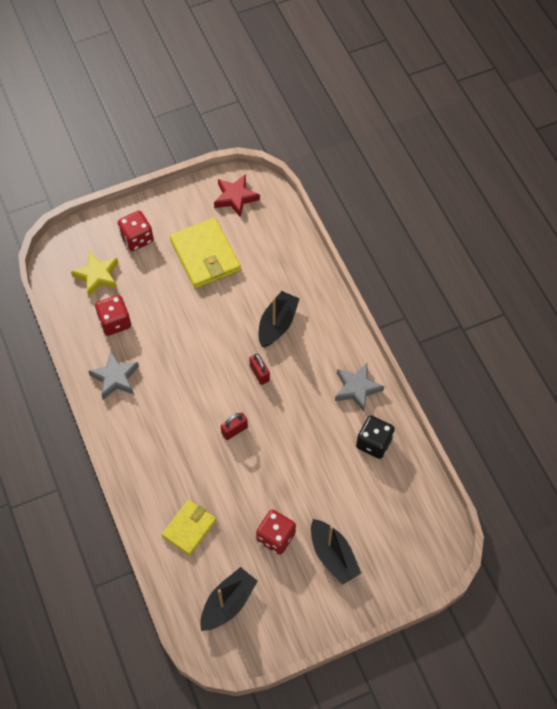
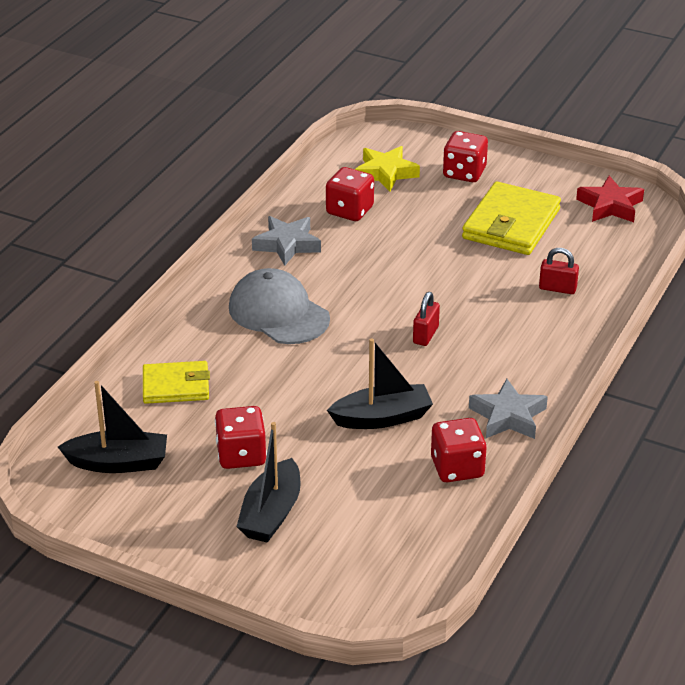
camera: 50 degrees right, 25 degrees down
red padlock [221,412,248,440] -> red padlock moved to [539,248,579,294]
black boat [258,291,300,348] -> black boat moved to [327,338,433,429]
black dice [356,416,395,459] -> red dice [431,418,487,482]
none -> grey cap [229,268,330,344]

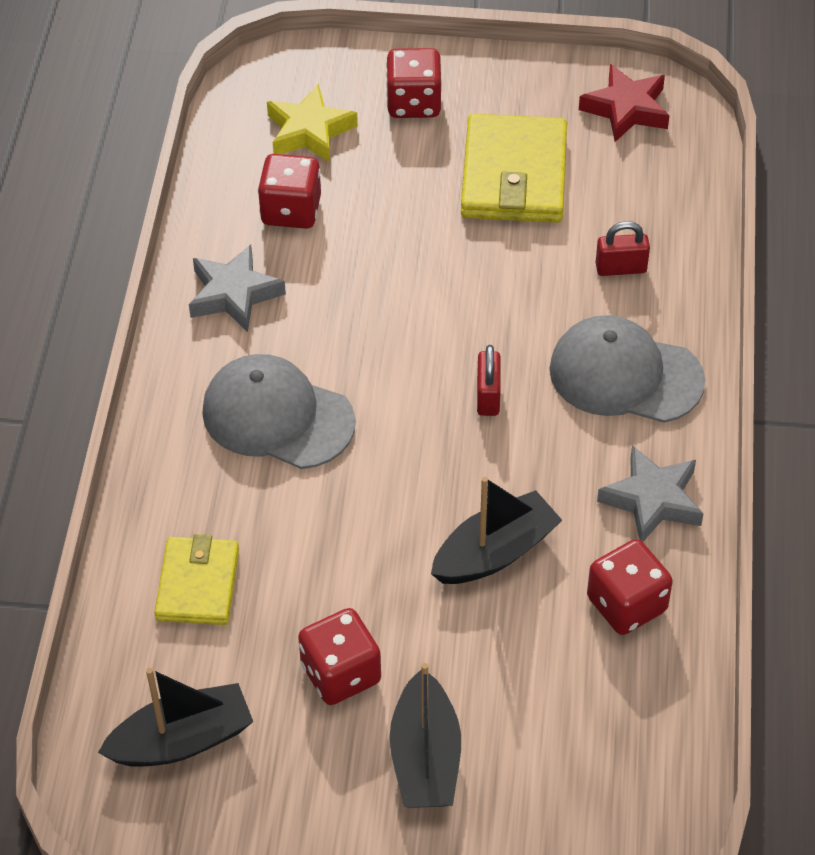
camera: 20 degrees left, 15 degrees up
yellow wallet [143,361,210,404] -> yellow wallet turned 60 degrees counterclockwise [154,534,239,625]
none -> grey cap [549,315,705,423]

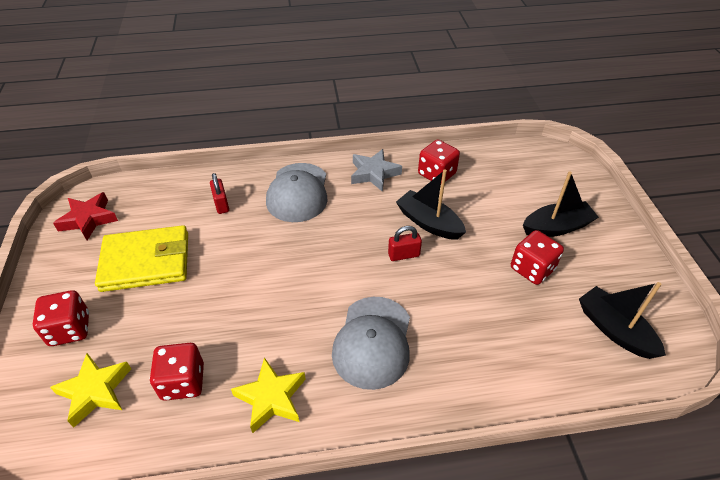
camera: 105 degrees left, 5 degrees down
yellow wallet [154,534,239,625] -> none
grey star [189,245,286,332] -> yellow star [231,357,306,433]
red padlock [477,345,501,416] -> red padlock moved to [388,226,422,261]

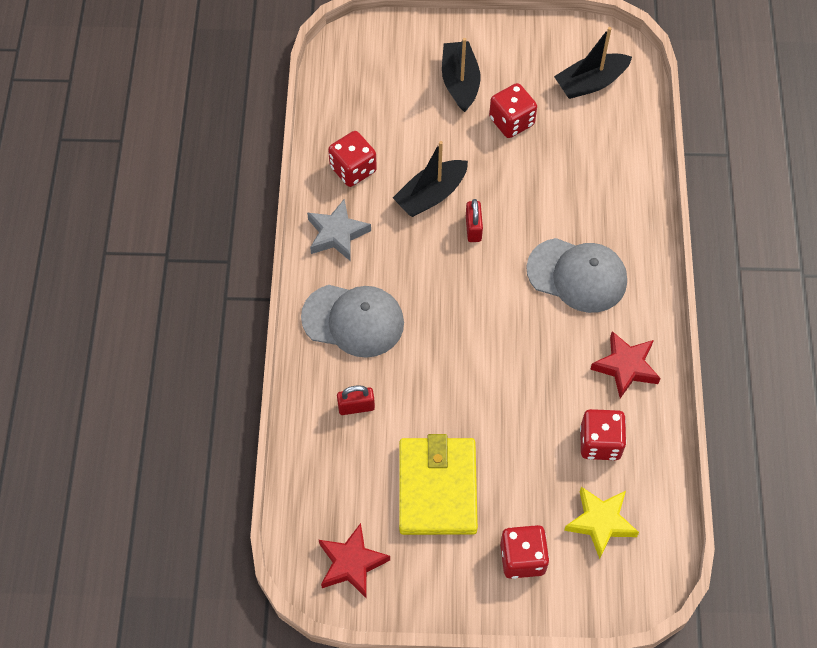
camera: 80 degrees left, 15 degrees up
yellow star [231,357,306,433] -> red star [590,331,661,398]

